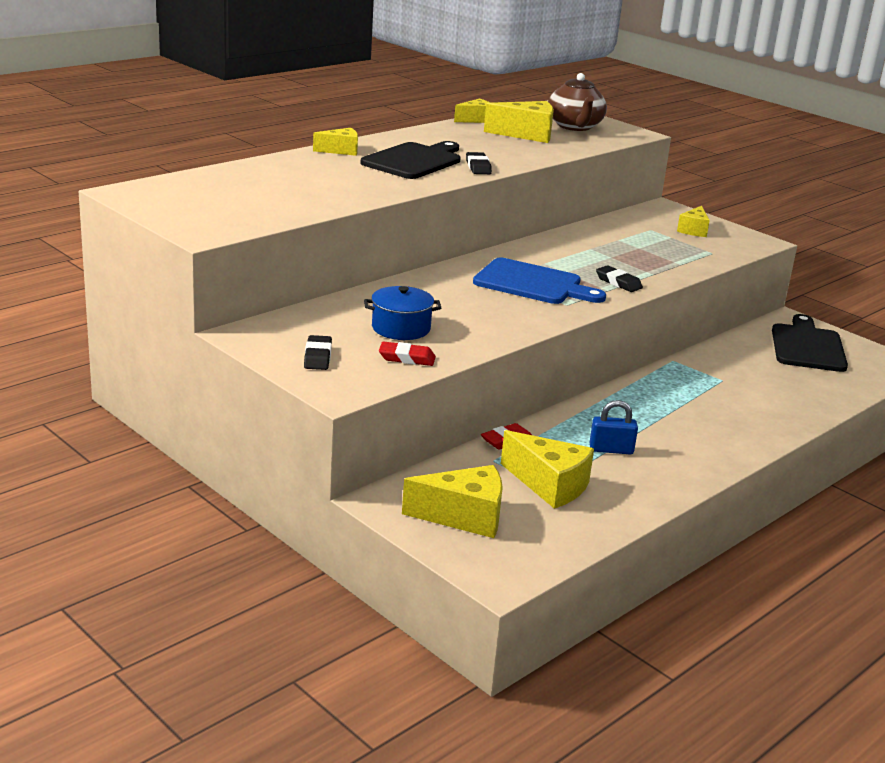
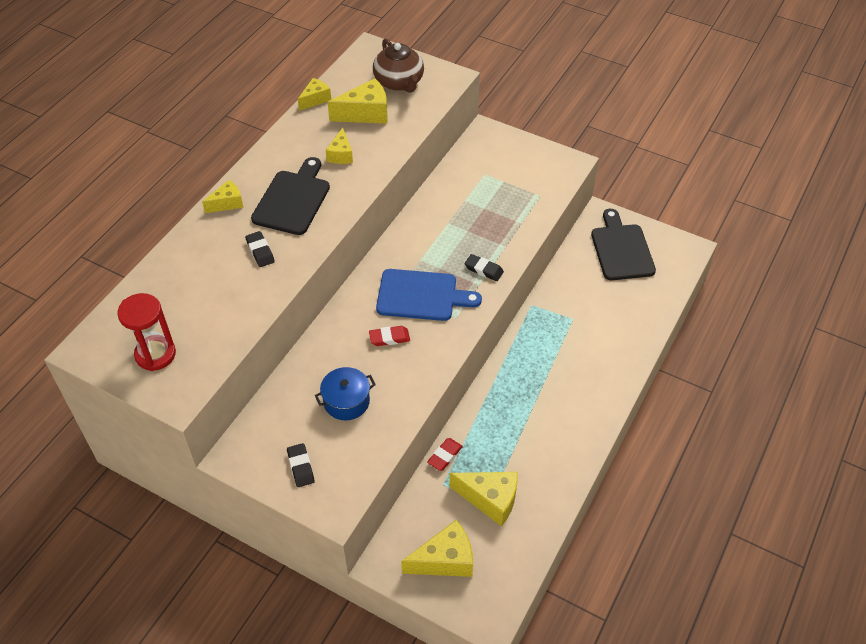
camera: 15 degrees left, 25 degrees up
red eraser [379,341,436,366] -> red eraser moved to [369,326,410,346]
black eraser [466,152,492,174] -> black eraser moved to [245,231,275,267]
blue padlock [589,400,638,454] -> none
yellow cheese [677,206,710,237] -> yellow cheese moved to [326,128,353,164]
none -> red hourglass [117,293,176,371]

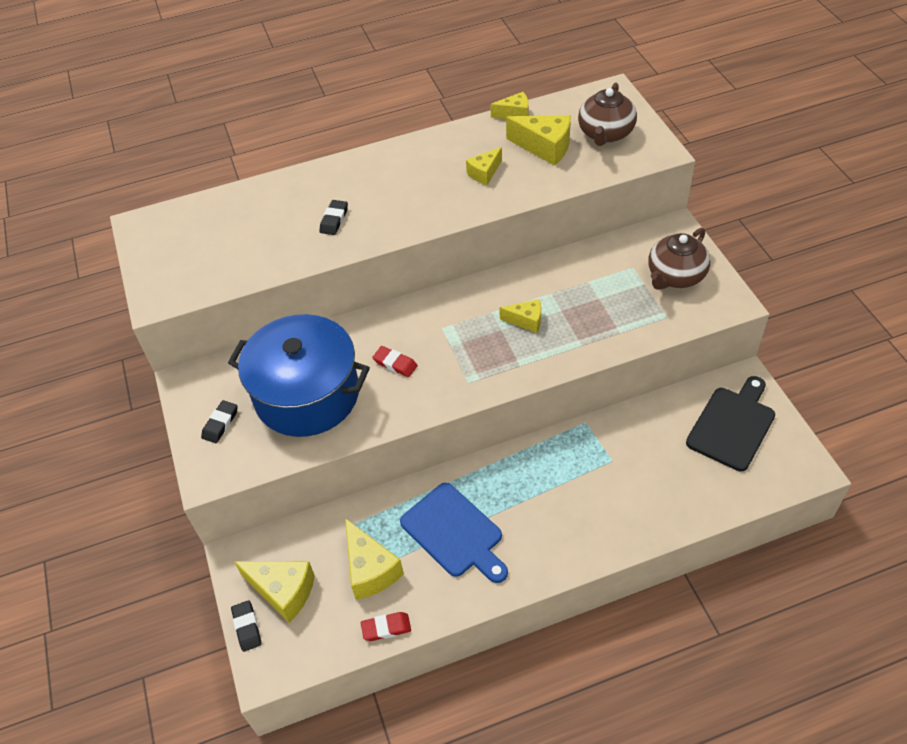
camera: 45 degrees right, 0 degrees up
red hourglass [117,293,176,371] -> none
yellow cheese [202,180,243,213] -> yellow cheese moved to [499,299,541,333]
black cutting board [251,157,330,235] -> none
blue pot [315,367,376,420] -> blue pot [228,314,370,437], size x2.17
blue cutting board [376,269,482,321] -> blue cutting board moved to [400,483,508,583]
red eraser [427,438,463,471] -> red eraser moved to [361,612,411,641]
black eraser [465,254,504,281] -> black eraser moved to [231,600,262,652]
none -> brown teapot [648,228,711,290]

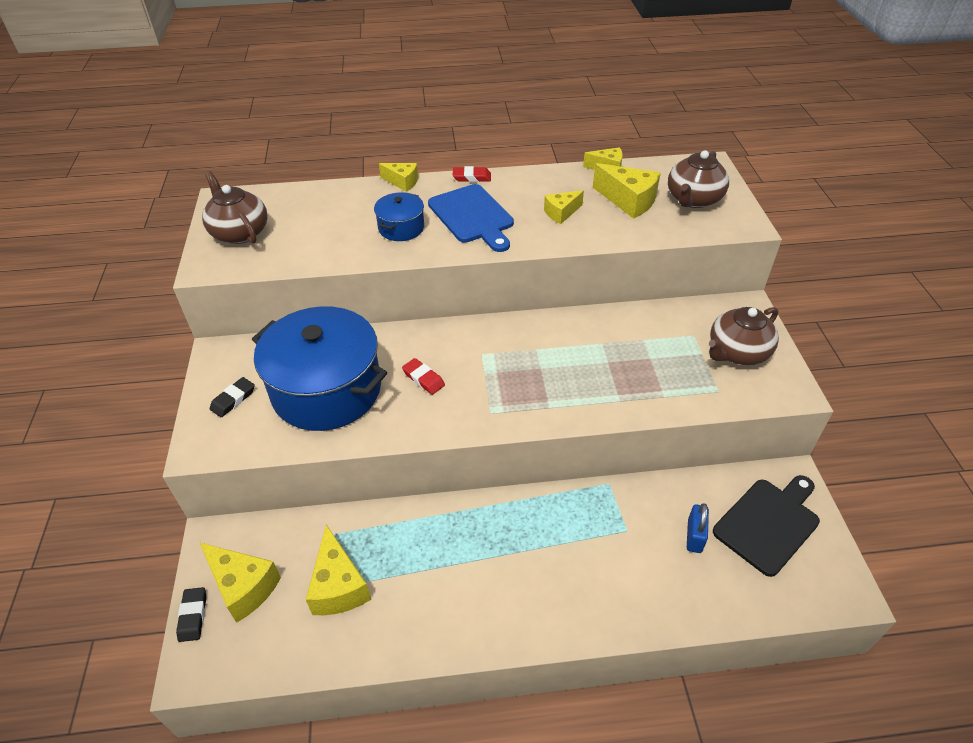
camera: 10 degrees right, 5 degrees down
black eraser [320,200,348,235] -> blue pot [374,192,424,241]
red eraser [361,612,411,641] -> red eraser moved to [453,166,491,182]
blue cutting board [400,483,508,583] -> blue cutting board moved to [428,184,514,252]
yellow cheese [499,299,541,333] -> yellow cheese moved to [379,163,418,192]
none -> brown teapot [202,171,268,244]
none -> blue padlock [687,503,709,553]

